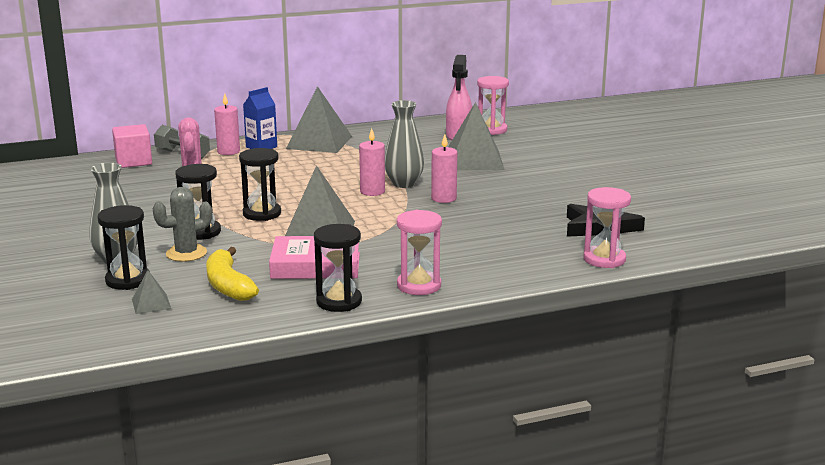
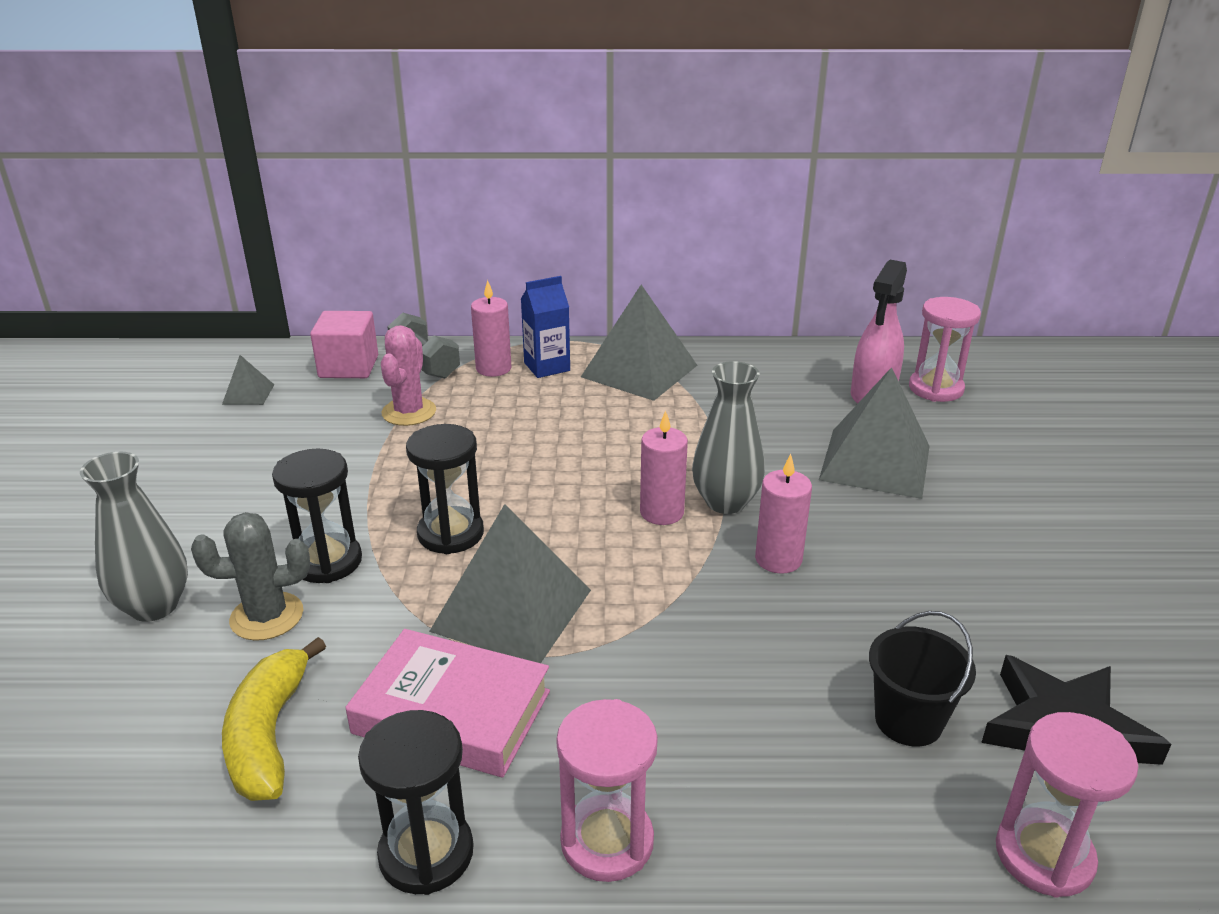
camera: 20 degrees right, 10 degrees up
black hourglass [97,205,150,290] -> none
grey pyramid [132,270,171,314] -> grey pyramid moved to [222,355,274,405]
none -> black bucket [869,611,976,746]

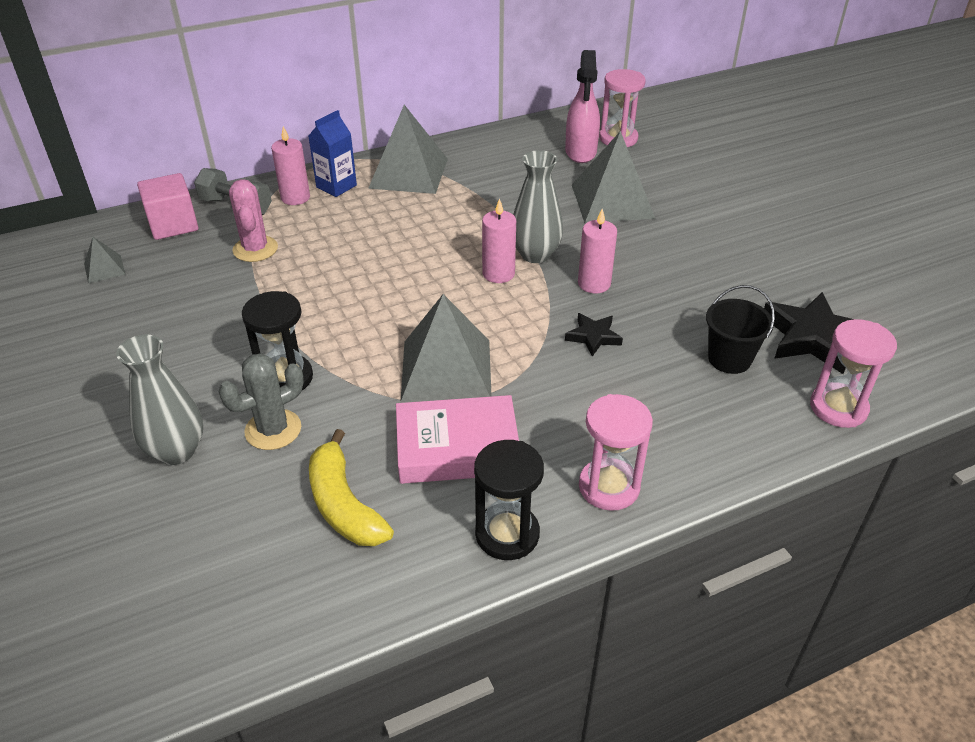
camera: 25 degrees left, 10 degrees up
black hourglass [406,424,484,554] -> none
none -> black star [565,313,623,357]

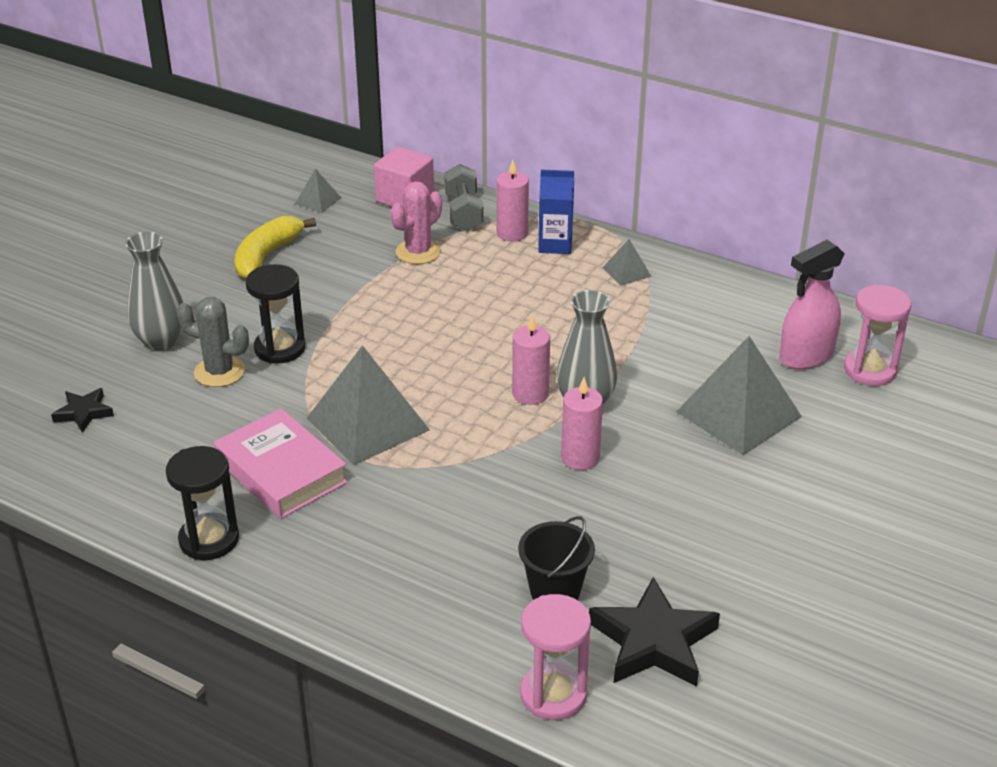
camera: 55 degrees right, 5 degrees down
yellow banana [309,429,394,546] -> yellow banana moved to [234,216,316,279]
grey pyramid [368,105,448,194] -> grey pyramid [602,239,652,286], size x0.46
black star [565,313,623,357] -> black star moved to [51,388,114,433]
pink hourglass [579,394,653,511] -> none

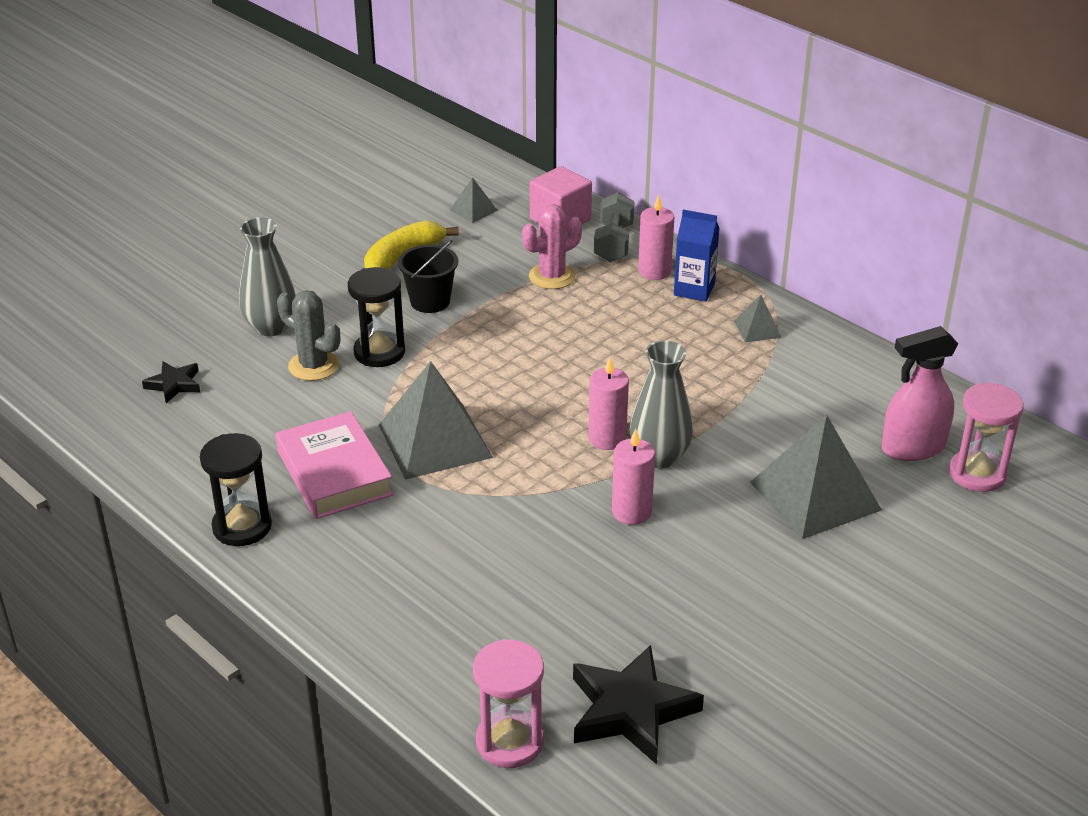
camera: 15 degrees right, 0 degrees up
black bucket [518,516,595,600] -> black bucket moved to [398,240,458,313]

